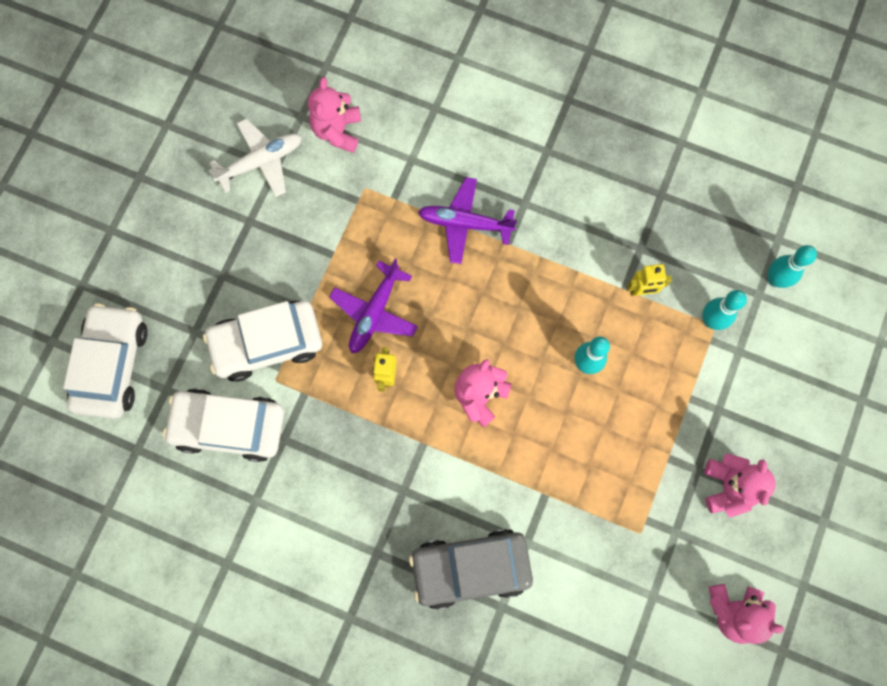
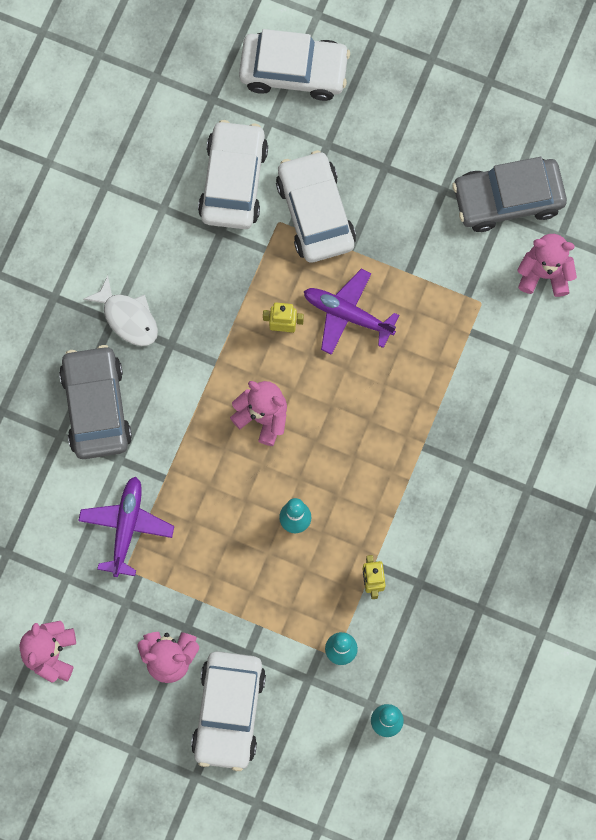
camera: 90 degrees right, 0 degrees up
white plane [208,118,302,197] -> grey car [452,157,567,232]
purple plane [418,177,517,264] -> purple plane moved to [78,476,174,577]
none -> white fish [83,275,158,346]
none -> white car [191,651,266,771]

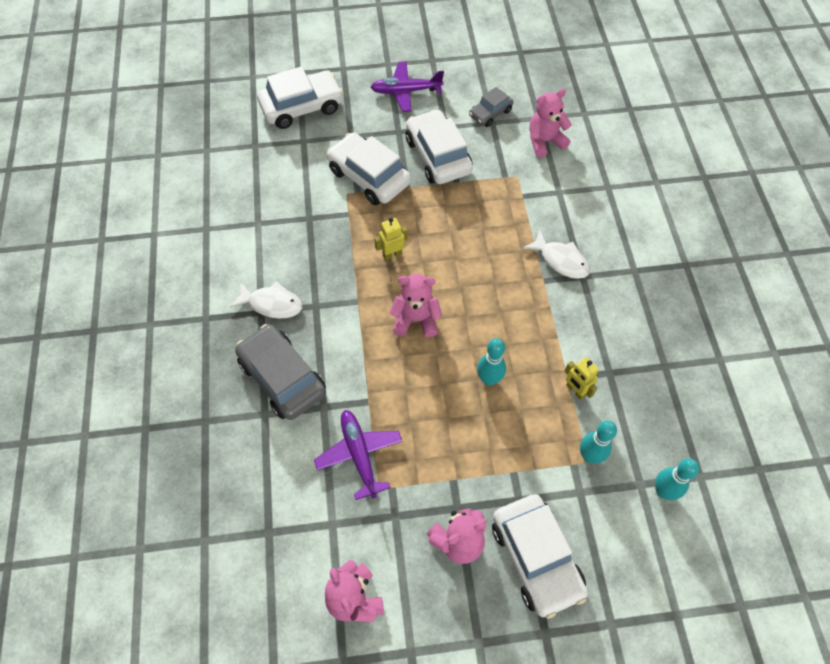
camera: 30 degrees left, 15 degrees down
white car [198,120,268,229] -> white car moved to [405,109,473,184]
purple plane [304,269,399,355] -> purple plane moved to [370,62,444,112]
grey car [452,157,567,232] -> grey car [469,87,513,127], size x0.56
none -> white fish [523,230,590,279]

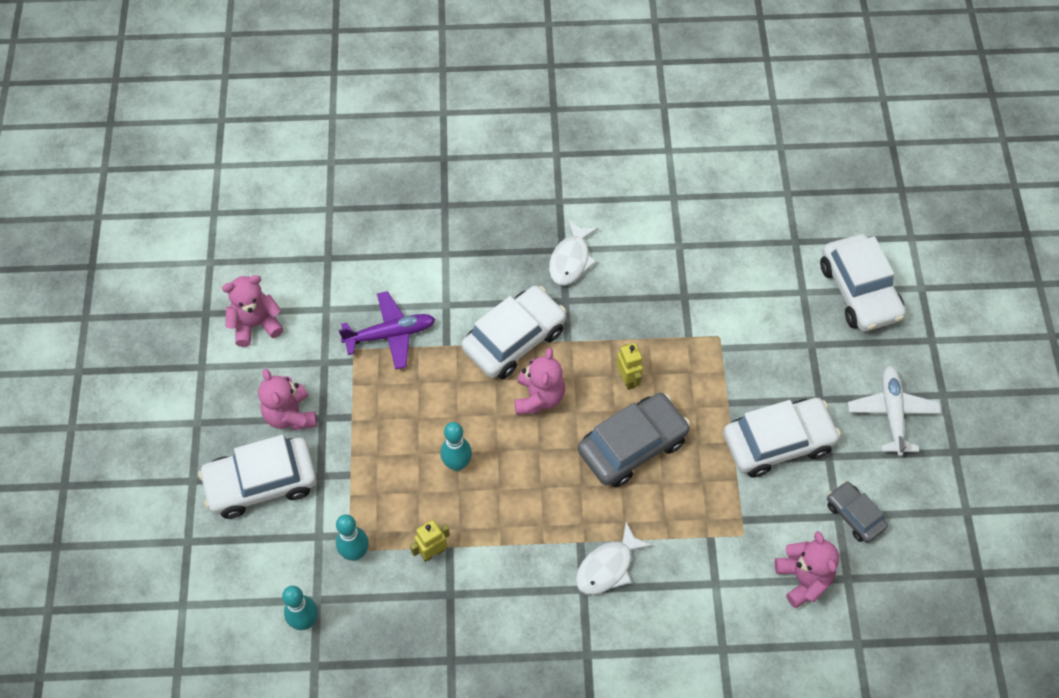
camera: 95 degrees right, 0 degrees up
grey car [235,324,326,420] -> grey car moved to [578,393,690,487]
white car [327,133,411,205] -> white car moved to [461,286,567,379]
purple plane [370,62,444,112] -> white plane [848,366,941,456]

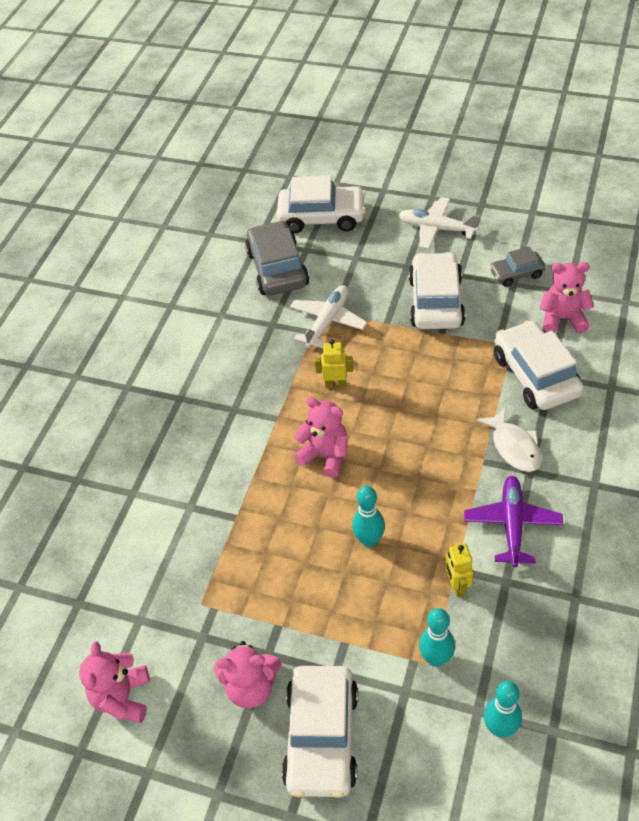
camera: 65 degrees left, 10 degrees down
purple plane [339,291,435,370] -> purple plane moved to [464,476,563,567]
white car [461,286,567,379] -> white car moved to [494,320,584,410]
white fish [549,219,598,285] -> none
grey car [578,393,690,487] -> grey car moved to [245,220,309,295]
none -> white plane [290,285,367,348]

